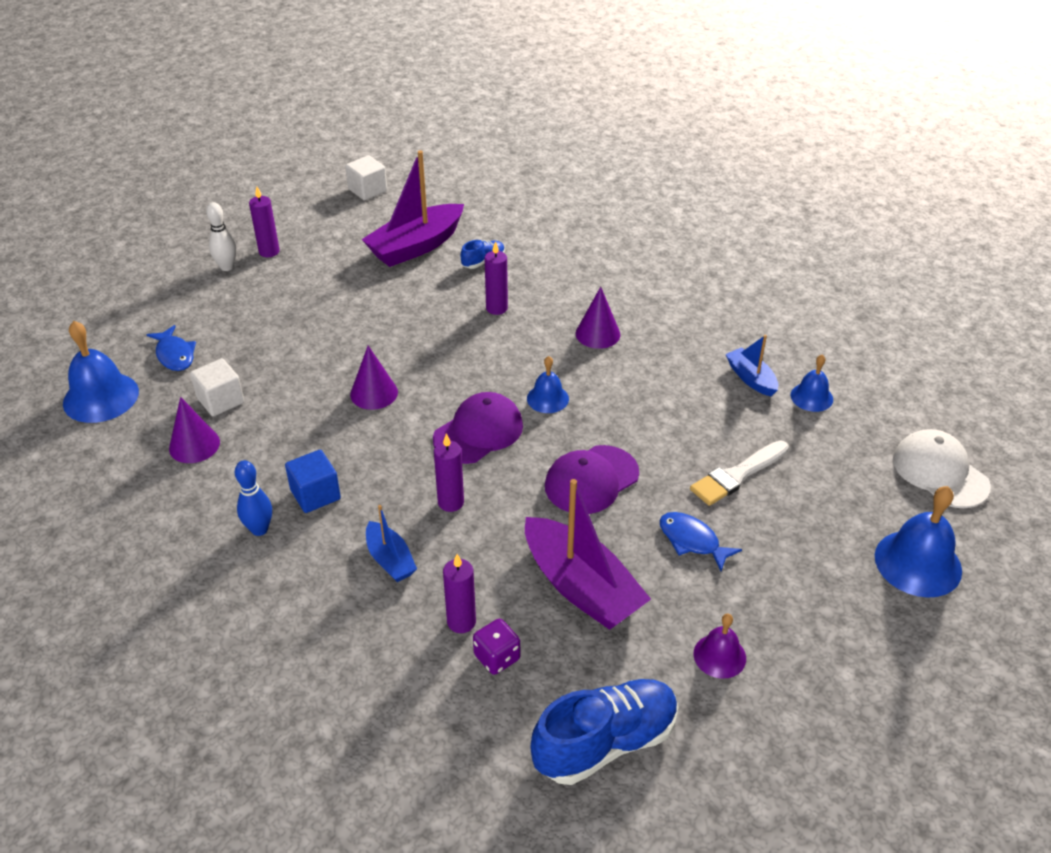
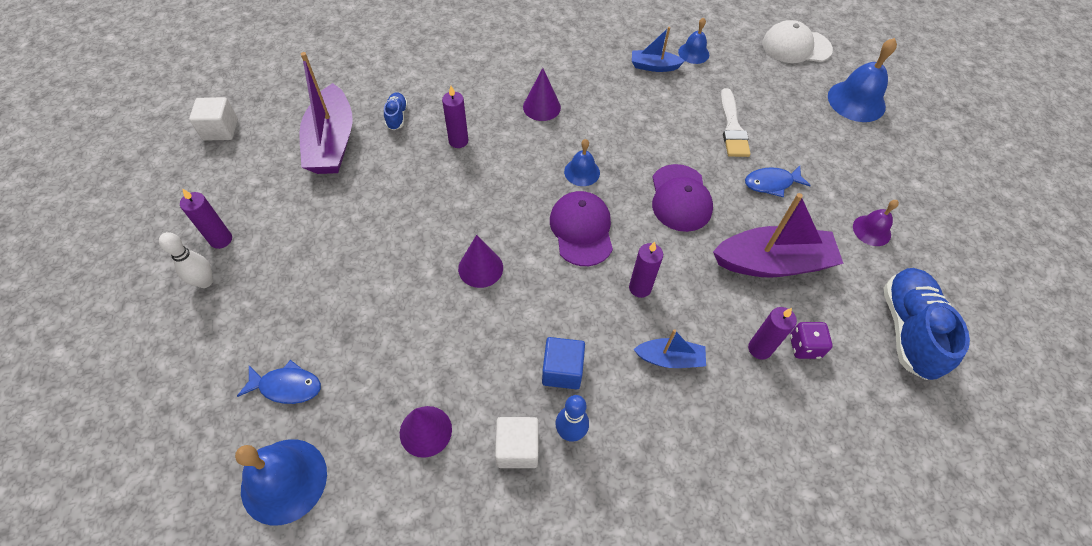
camera: 55 degrees left, 15 degrees up
white cube [190,358,245,417] -> white cube moved to [495,417,539,468]

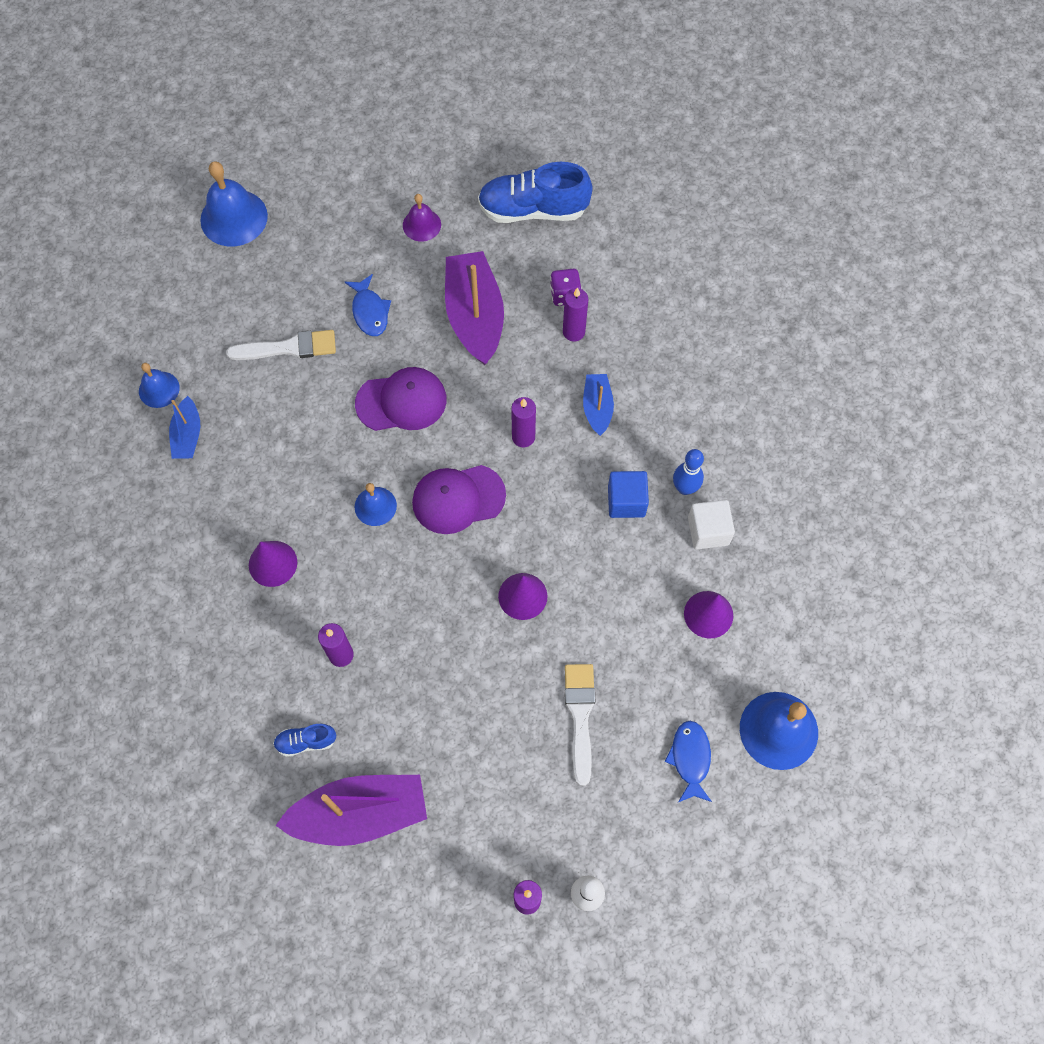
camera: 95 degrees left, 10 degrees up
white cube [189,97,238,141] -> none
white cap [762,20,833,63] -> none
none -> white brush [565,664,595,786]

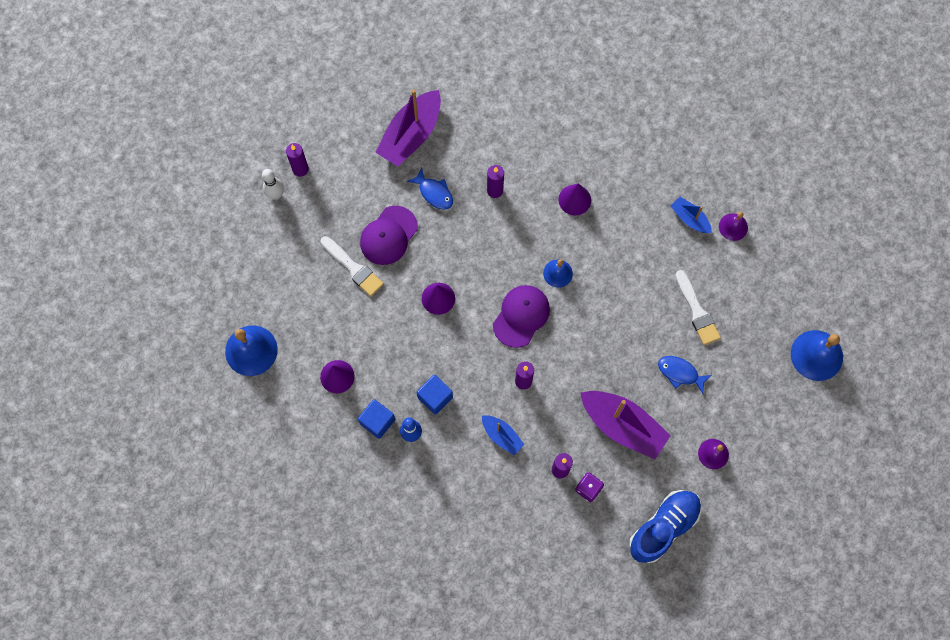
camera: 135 degrees right, 5 degrees up
blue bell [139,363,180,408] -> purple bell [719,212,748,241]
white brush [226,330,336,360] -> white brush turned 60 degrees counterclockwise [676,270,721,345]
blue shoe [273,724,336,757] -> none
purple cap [355,367,447,431] -> purple cap moved to [360,206,418,265]
blue fish [664,721,712,802] -> blue fish moved to [407,168,453,210]
white cube [688,500,735,550] -> blue cube [358,399,395,439]

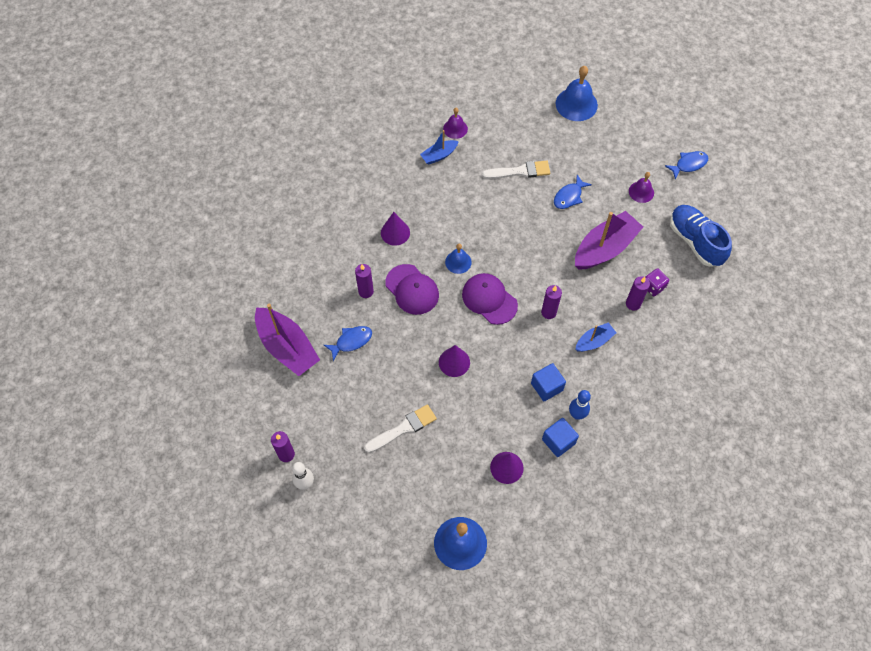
camera: 75 degrees left, 10 degrees down
purple cap [360,206,418,265] -> purple cap moved to [385,264,439,315]
none -> blue fish [665,151,709,179]

